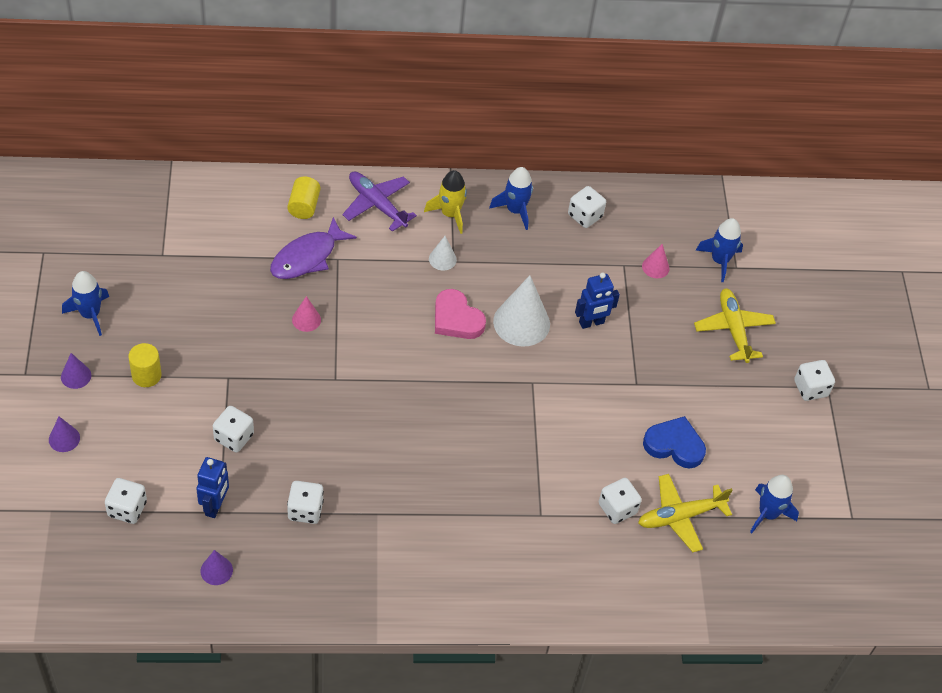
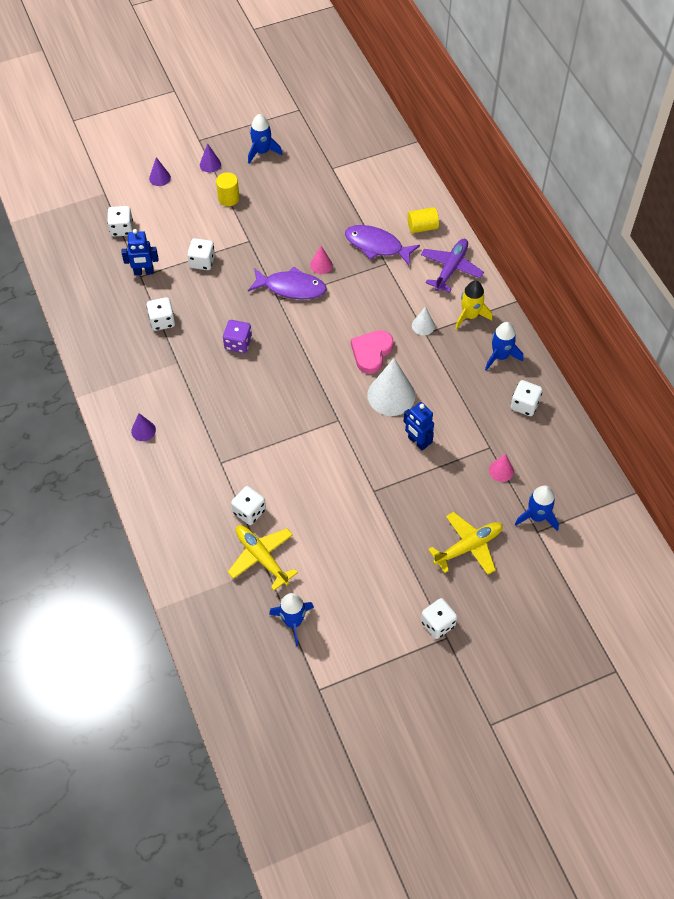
camera: 75 degrees right, 5 degrees up
purple cone [200,550,233,585] -> purple cone moved to [131,413,156,441]
blue heart [643,416,706,469] -> none
none -> purple dice [223,320,252,353]
none -> purple fish [248,266,327,299]

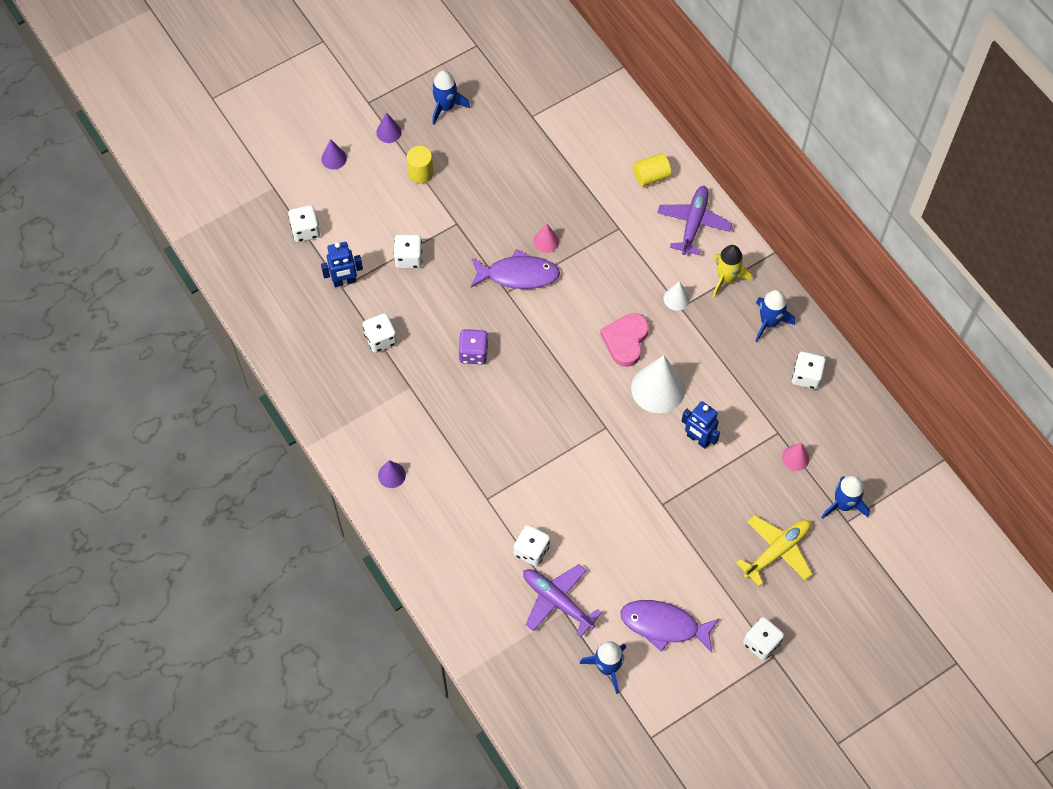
camera: 10 degrees left, 5 degrees up
yellow plane [228,525,298,591] -> purple plane [523,564,602,637]
purple fish [345,225,420,266] -> purple fish moved to [620,600,720,652]

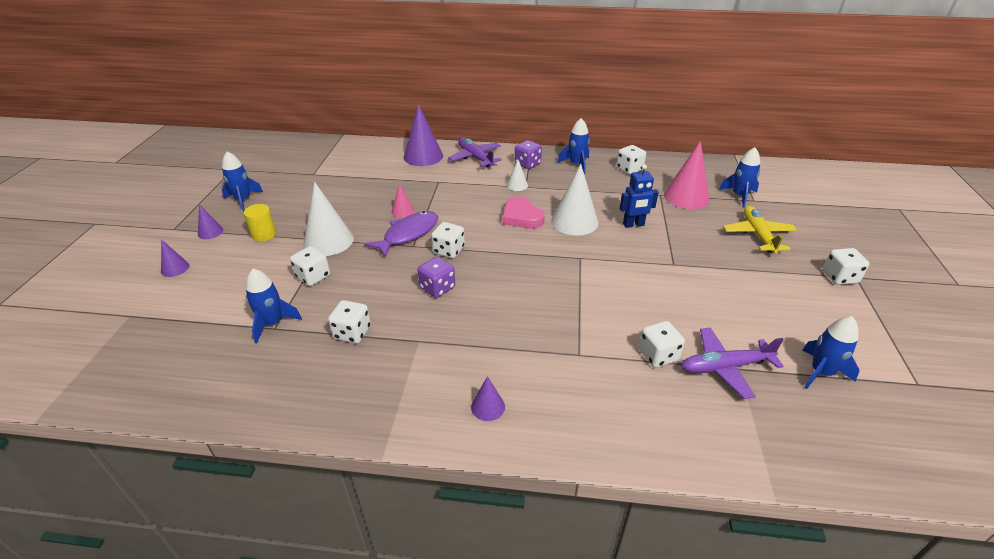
camera: 50 degrees left, 25 degrees down
white dice [288,205,320,242] -> white dice moved to [431,222,465,258]
blue robot [321,242,363,287] -> blue rocket [246,269,302,344]
purple fish [620,600,720,652] -> none
yellow cylinder [633,153,671,187] -> purple cone [404,104,443,166]
yellow rocket [713,245,752,298] -> purple dice [515,140,542,169]
pink cone [782,443,810,471] -> pink cone [664,141,709,209], size x2.00
none -> white cone [304,182,354,256]

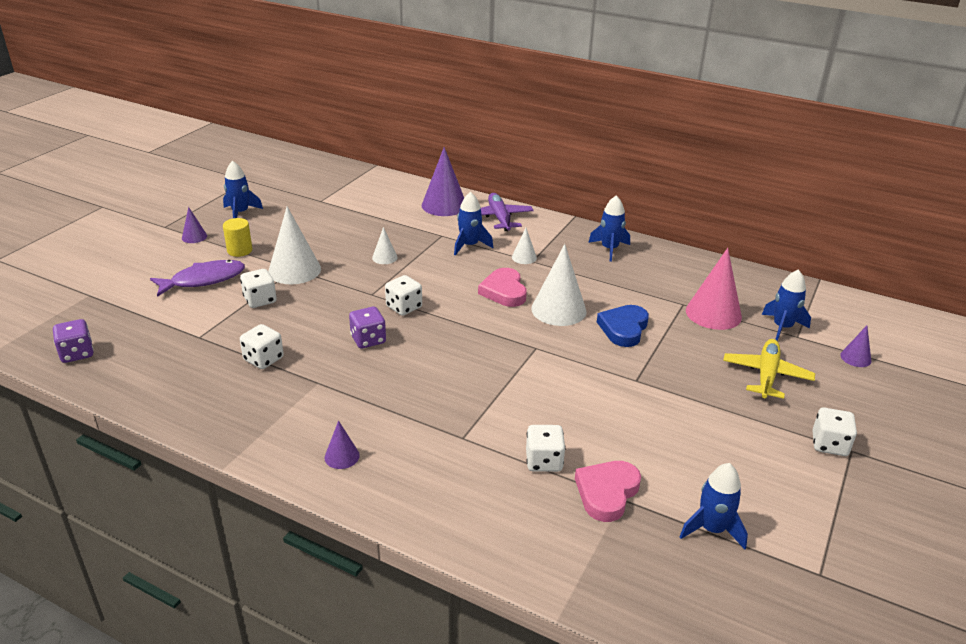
camera: 20 degrees right, 5 degrees down
purple cone [161,239,189,277] -> purple cone moved to [840,325,871,367]
blue rocket [246,269,302,344] -> blue rocket moved to [454,192,493,256]
purple fish [364,211,438,257] -> purple fish moved to [150,260,245,297]
pink cone [392,184,414,218] -> white cone [372,227,398,264]
purple dice [515,140,542,169] -> purple dice moved to [53,319,94,363]
white dice [616,145,646,174] -> none
blue robot [619,164,659,228] -> blue heart [597,305,649,347]
purple plane [681,327,784,399] -> pink heart [575,461,641,522]

